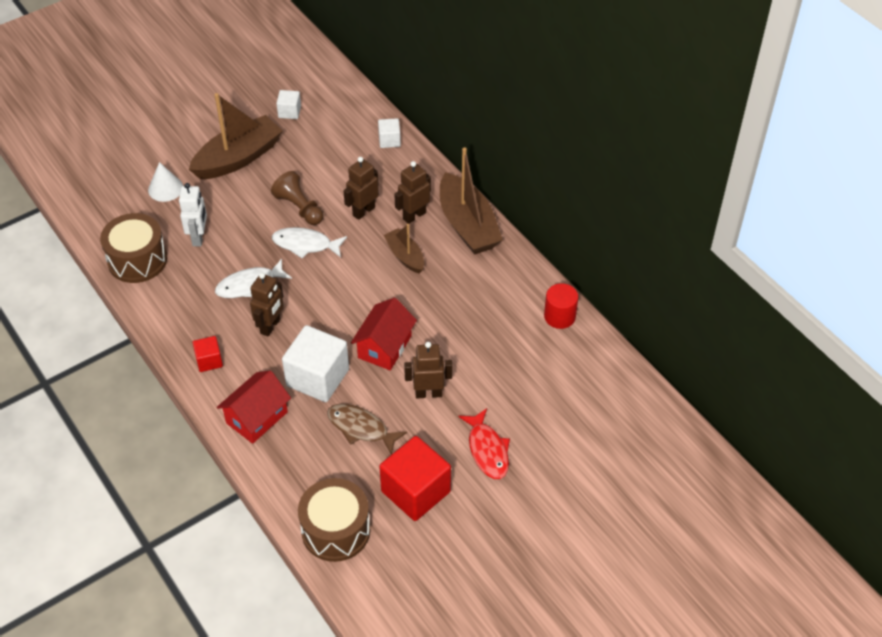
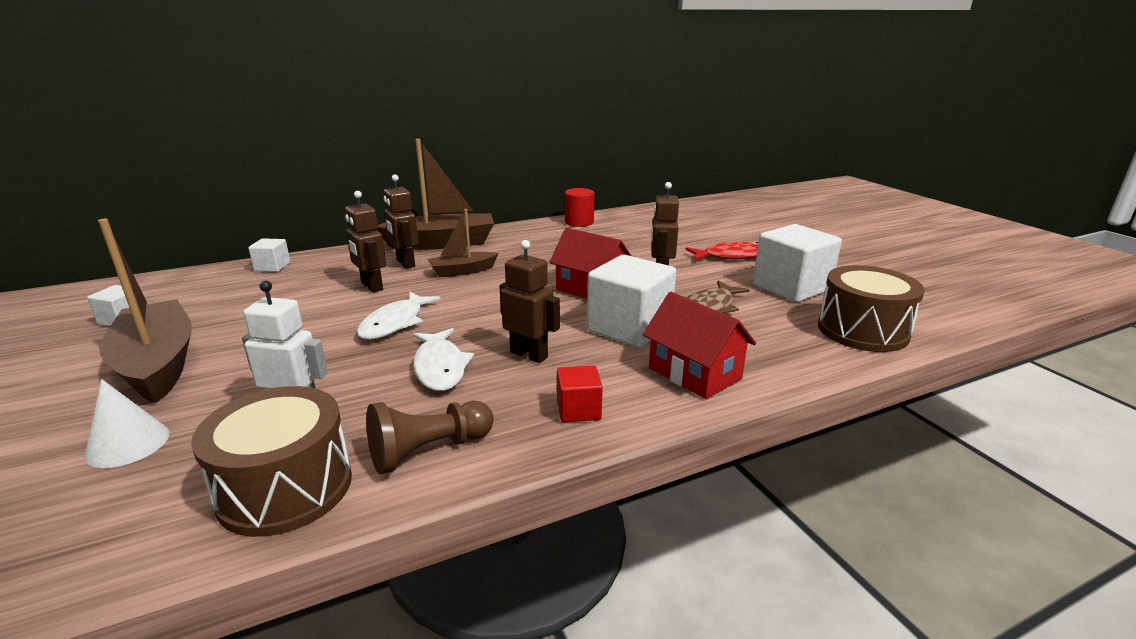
camera: 80 degrees left, 25 degrees down
brown pawn [271,171,323,225] -> brown pawn moved to [366,401,494,474]
red cube [379,436,451,521] -> white cube [753,224,842,302]

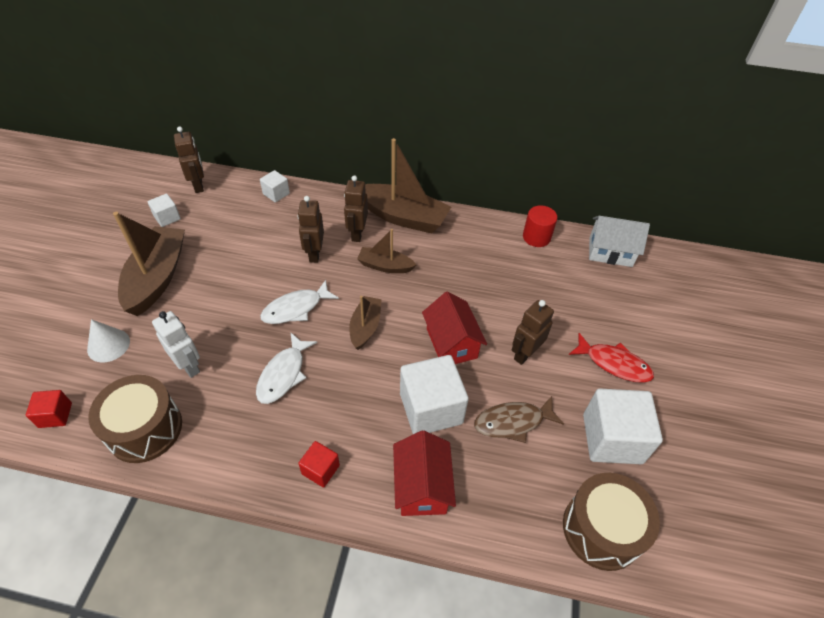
camera: 35 degrees right, 25 degrees up
brown pawn [366,401,494,474] -> none
brown robot [499,240,560,363] -> brown robot moved to [174,126,204,193]
none -> red cube [26,390,72,428]
none -> brown boat [349,296,382,350]
none -> white house [589,216,650,267]

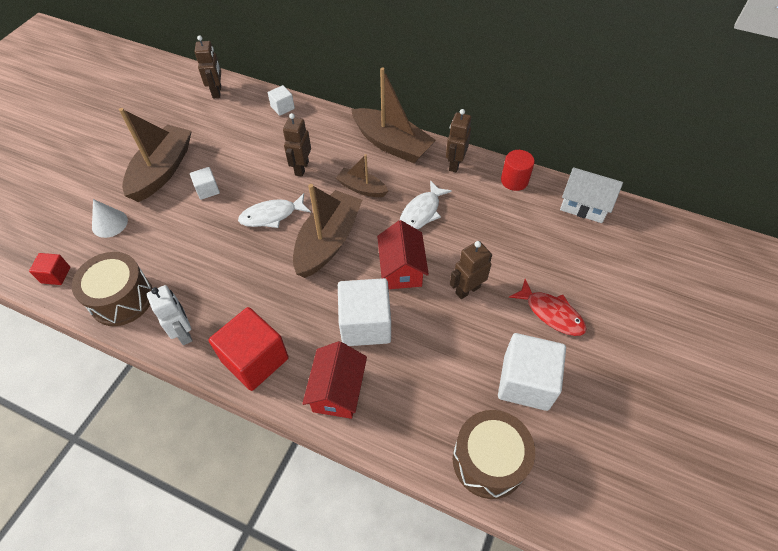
camera: 15 degrees right, 5 degrees up
white cube [148,194,181,227] -> white cube moved to [190,167,220,200]
white robot [152,311,200,378] -> white robot moved to [147,285,192,345]
white fish [256,332,317,404] -> white fish moved to [400,180,452,230]
red cube [298,441,340,488] -> red cube [209,307,289,391], size x2.00
brown robot [344,175,368,242] -> brown robot moved to [446,109,471,172]
brown boat [349,296,382,350] -> brown boat [293,184,362,278], size x1.81
brown fish [474,396,564,443] -> none

